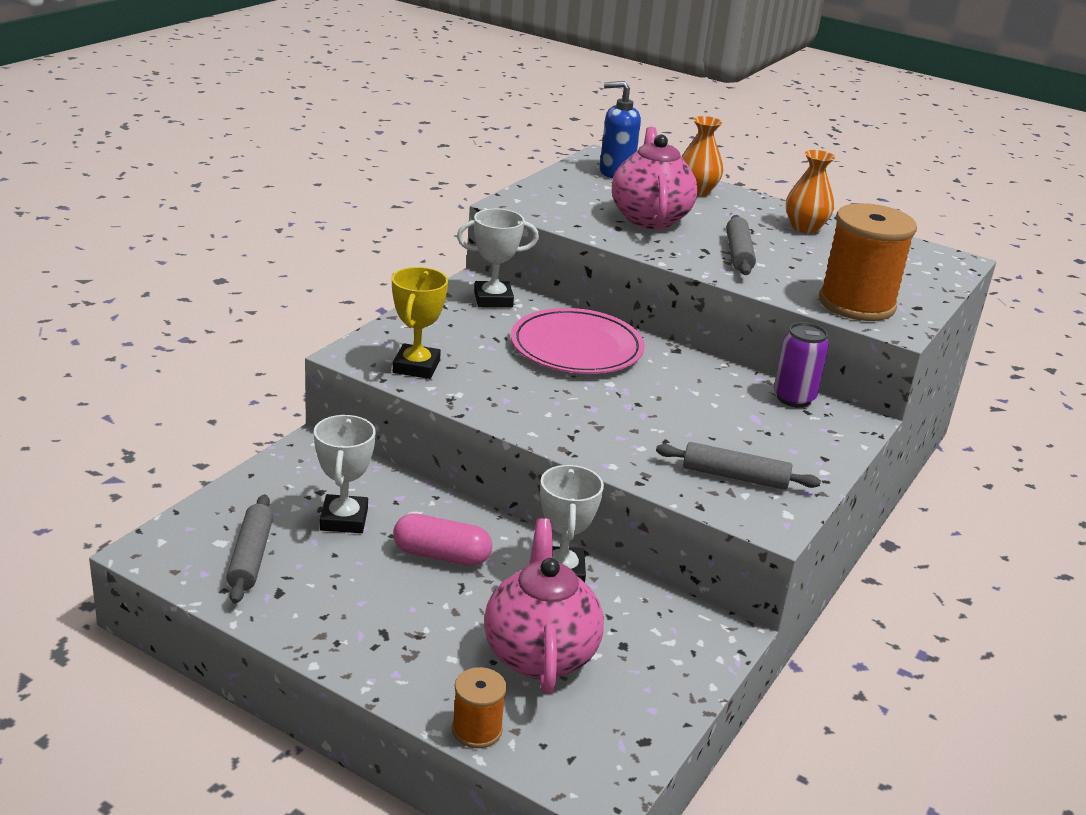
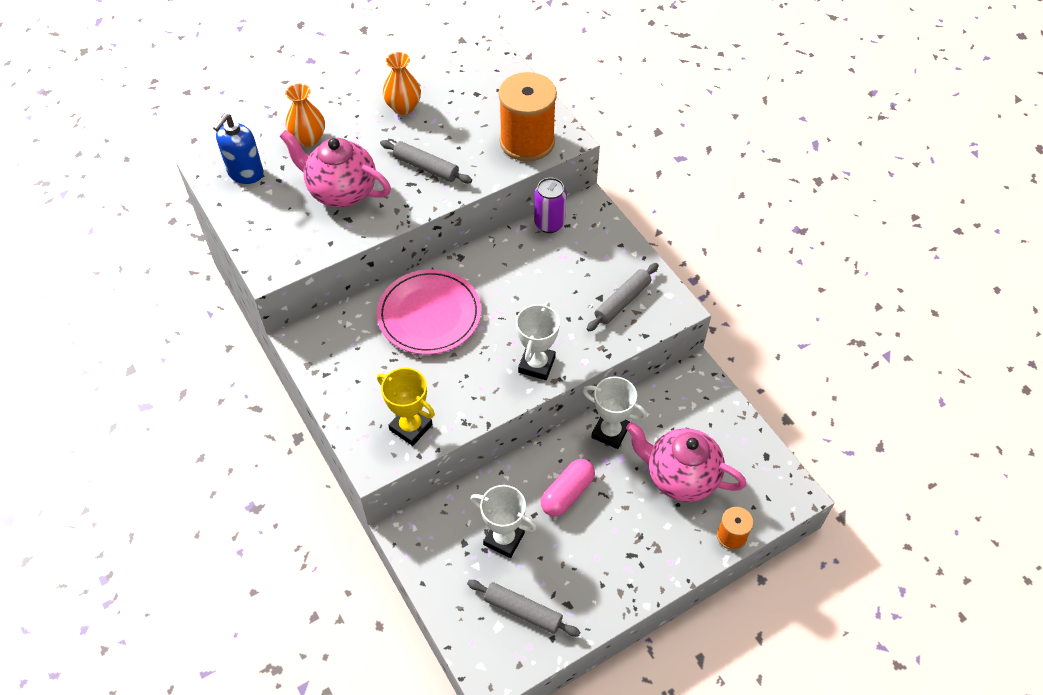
camera: 60 degrees left, 25 degrees up
white trophy [457,209,539,308] -> white trophy moved to [516,302,560,380]

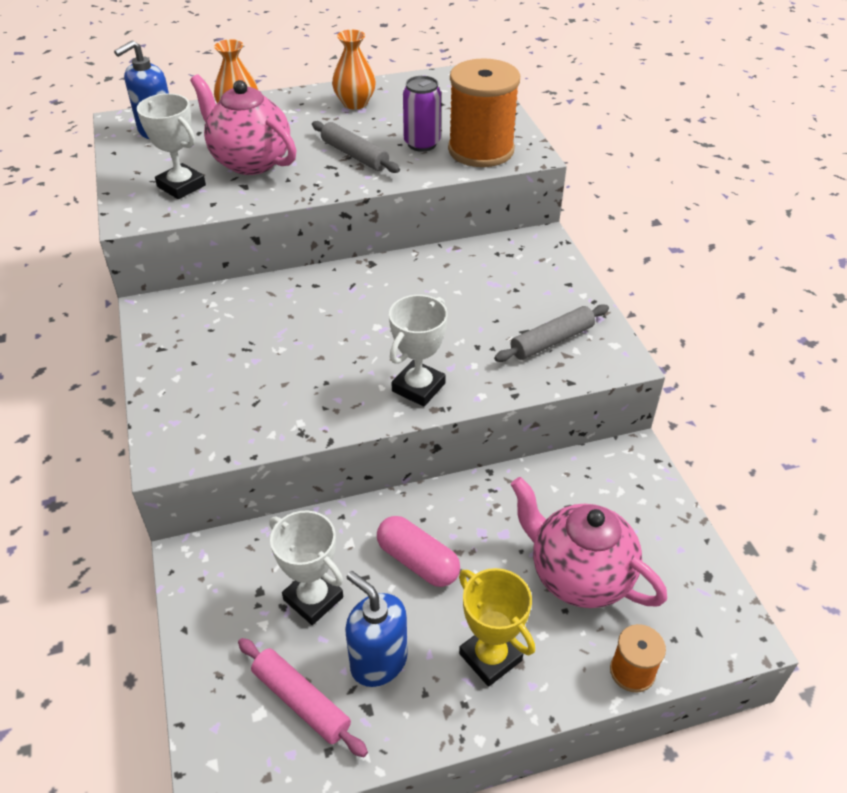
camera: 15 degrees right, 10 degrees down
pink plate [377,269,481,355] -> none
yellow trophy [377,368,435,446] -> yellow trophy moved to [459,568,535,687]
grey rolling pin [467,580,580,637] -> pink rolling pin [238,638,368,757]
purple can [534,178,566,233] -> purple can moved to [403,76,441,152]
pink capsule [541,459,595,517] -> pink capsule turned 75 degrees clockwise [377,516,460,587]
white trophy [583,376,647,449] -> white trophy moved to [137,93,206,199]
none -> blue soap dispenser [345,571,408,687]

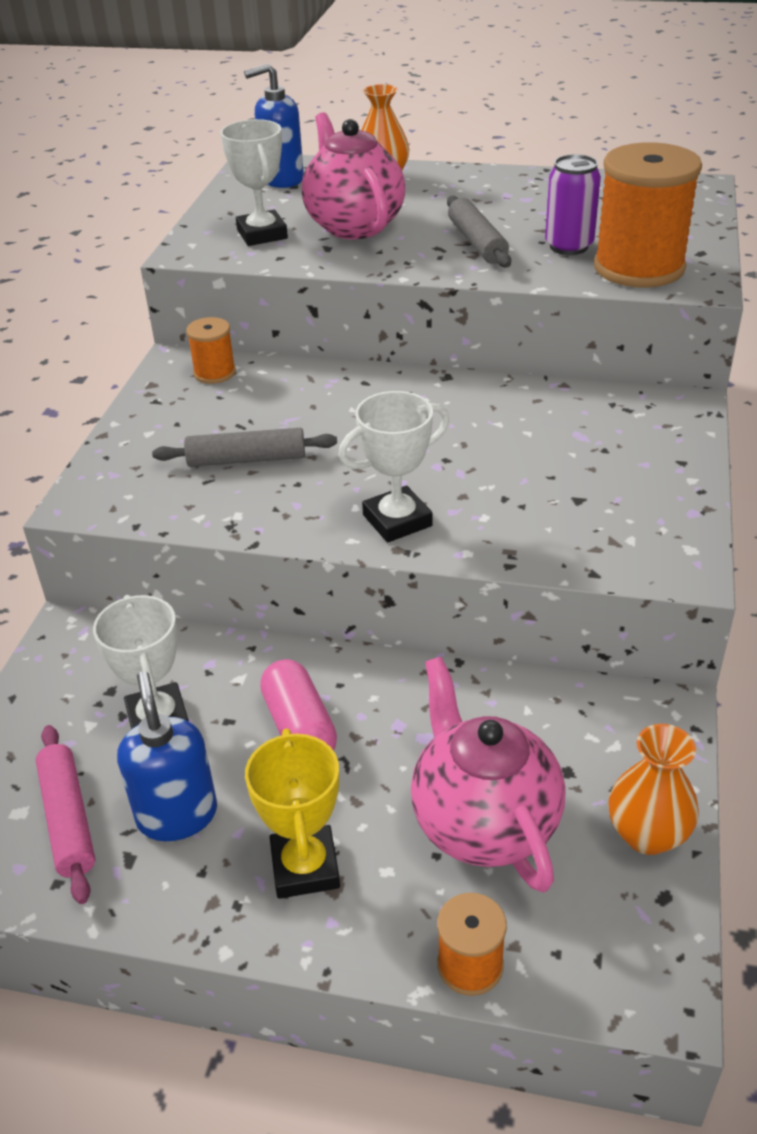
camera: 30 degrees right, 5 degrees down
orange vase [332,30,376,109] -> orange vase moved to [608,724,699,855]
grey rolling pin [494,304,609,362] -> grey rolling pin moved to [152,428,337,467]
none -> orange spool [186,317,236,384]

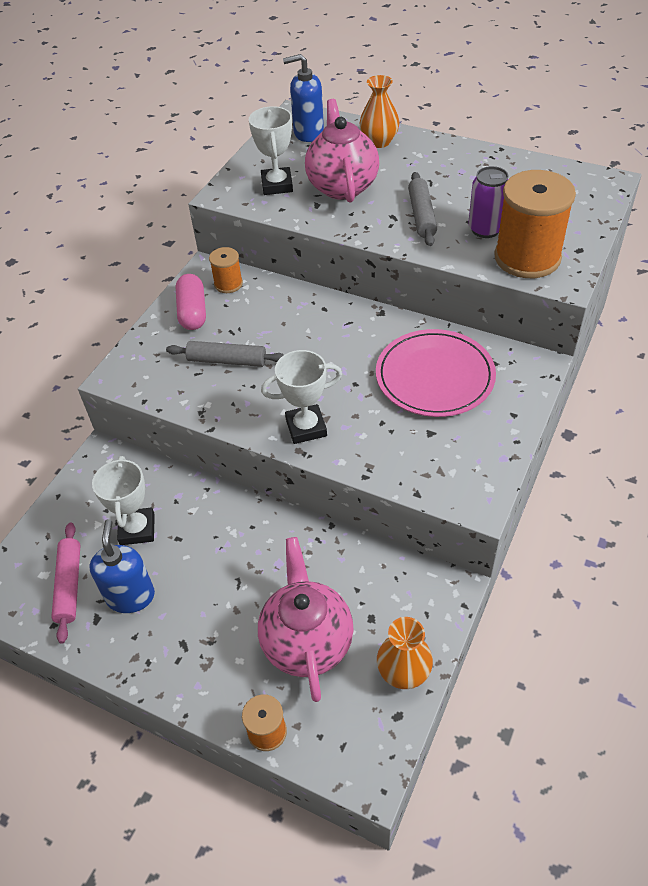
camera: 15 degrees right, 10 degrees up
yellow trophy [245,728,340,899] -> none
pink capsule [260,659,337,751] -> pink capsule moved to [176,274,206,330]
none -> pink plate [376,329,496,417]

